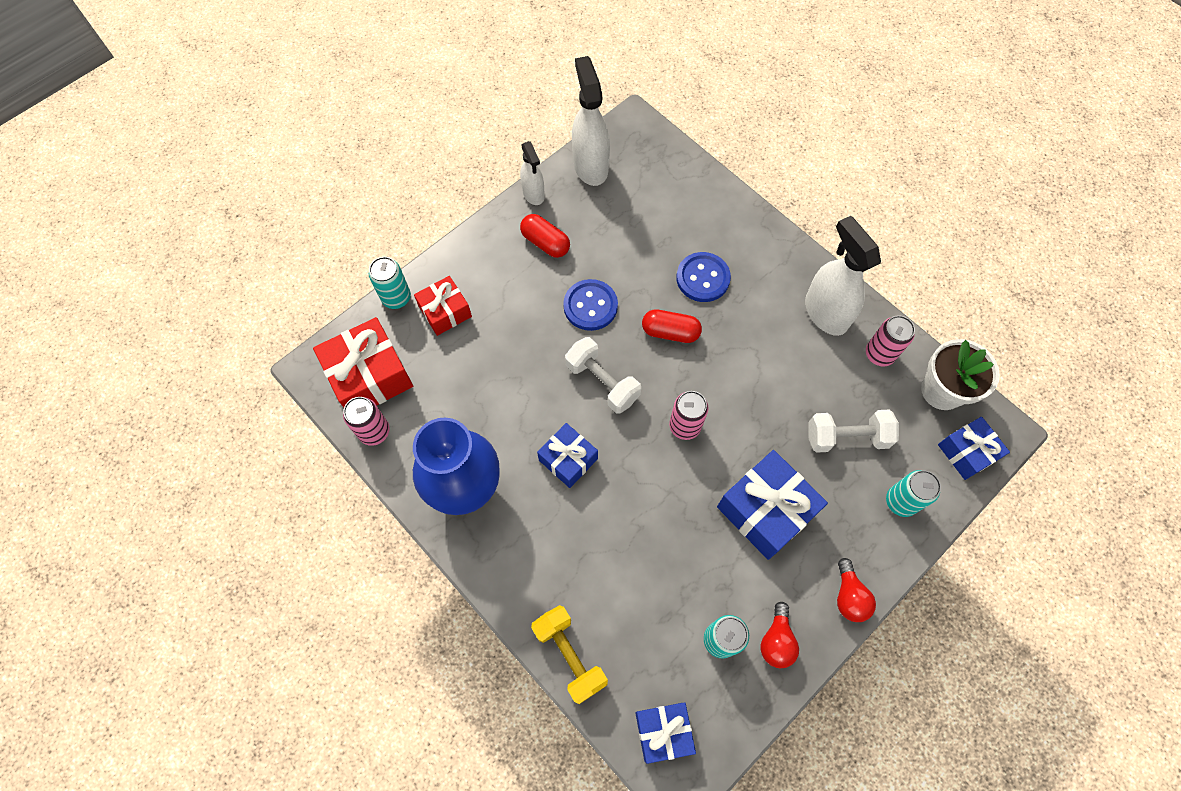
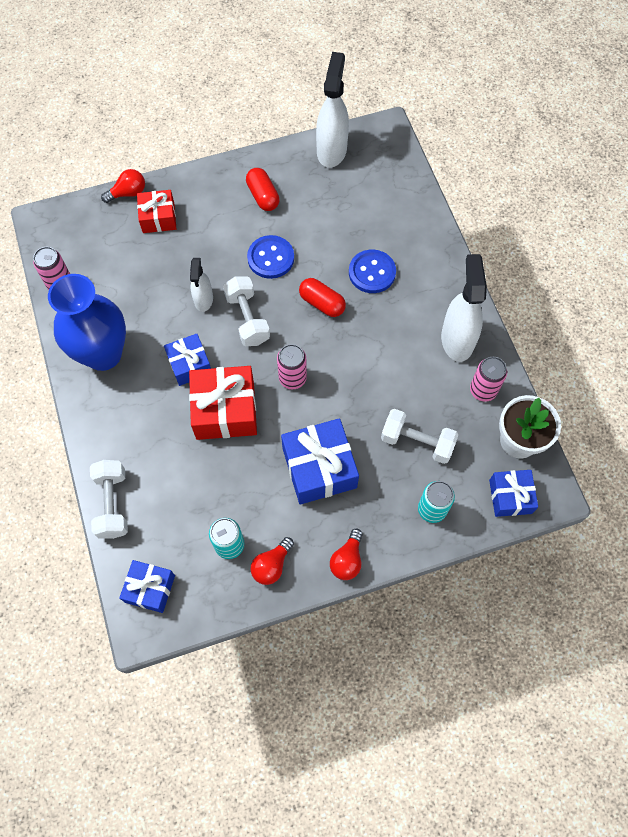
camera: 25 degrees right, 0 degrees up
red gift [313,317,413,407] -> red gift moved to [189,366,257,440]
turquoise can [369,257,411,309] -> red light bulb [101,169,145,203]
white spray bottle [520,141,545,205] -> white spray bottle moved to [190,258,213,312]
yellow dumbbell [531,605,608,704] -> white dumbbell [90,460,128,539]

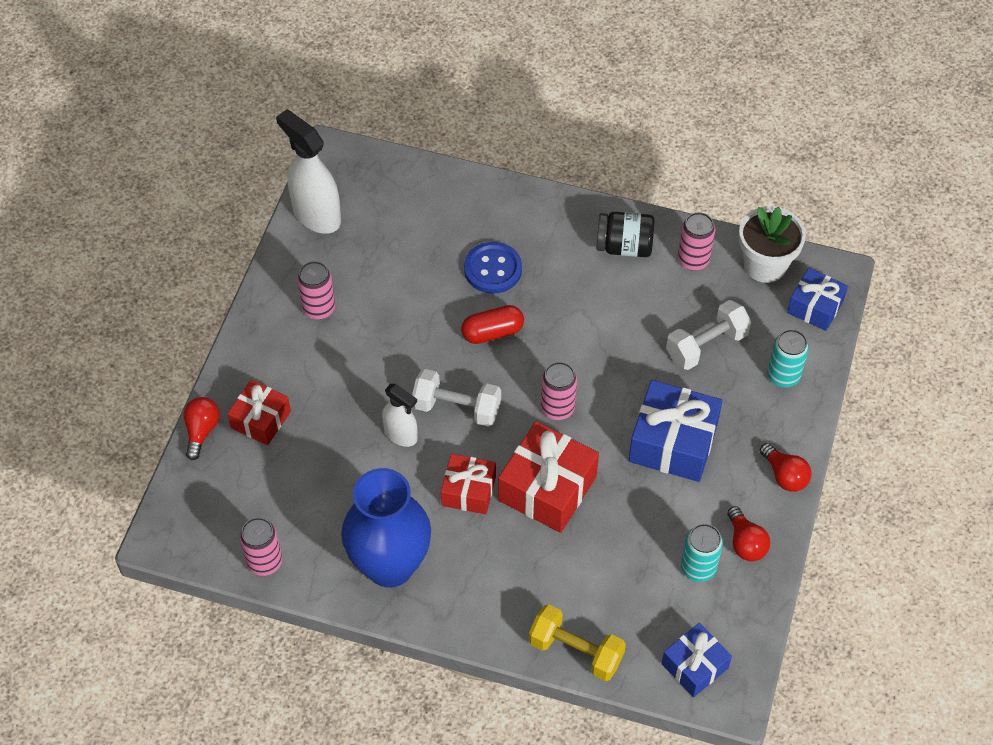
camera: 55 degrees left, 10 degrees down
white dumbbell [90,460,128,539] -> yellow dumbbell [529,604,626,681]
blue gift [164,334,211,386] -> red gift [441,454,496,514]
red capsule [246,168,280,211] -> pink can [297,261,335,319]
blue button [247,235,294,279] -> none
white spray bottle [441,254,487,362] -> black jar [596,212,654,257]

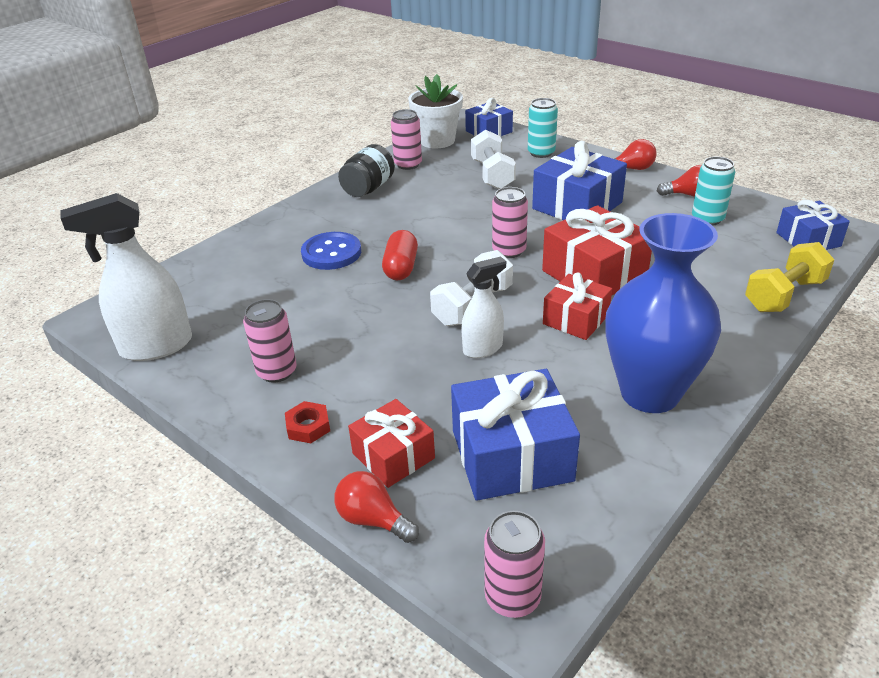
camera: 65 degrees left, 20 degrees down
pink can [240,517,282,576] -> pink can moved to [484,511,545,618]
none -> red nut [285,401,330,443]
none -> blue gift [451,369,580,501]

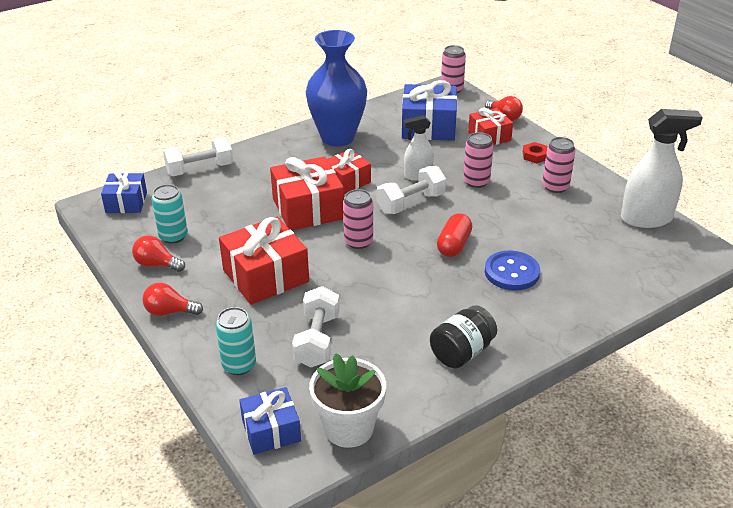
camera: 165 degrees left, 0 degrees up
pink can [391,109,422,170] -> pink can moved to [463,132,494,188]
blue gift [532,141,627,220] -> red gift [219,217,309,305]
yellow dumbbell [745,242,835,312] -> white dumbbell [163,137,233,176]

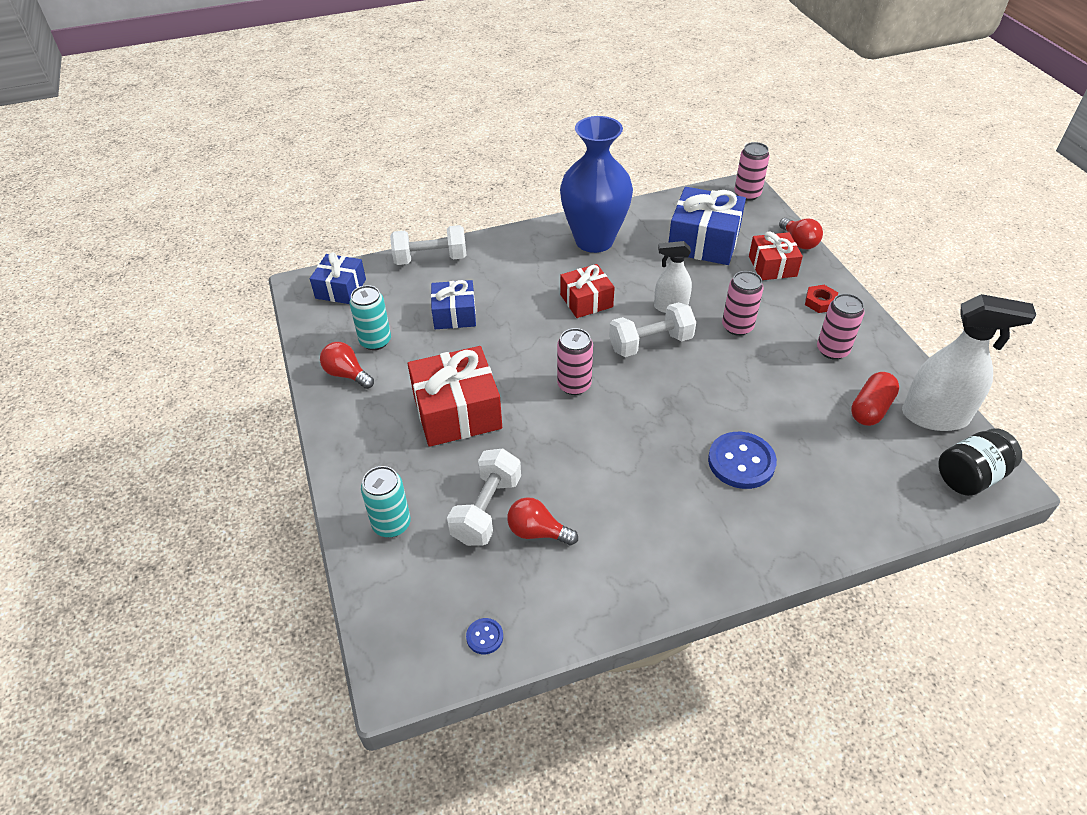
camera: 15 degrees right, 10 degrees up
red light bulb [142,282,203,316] -> red light bulb moved to [507,497,578,545]
blue gift [239,387,301,455] -> blue gift moved to [431,280,476,329]
red gift [270,157,344,231] -> none
white flower pot [309,353,386,448] -> blue button [466,618,503,654]
black jar [430,305,497,369] -> black jar moved to [938,428,1022,496]
red capsule [437,213,472,257] -> red capsule moved to [851,372,899,426]

